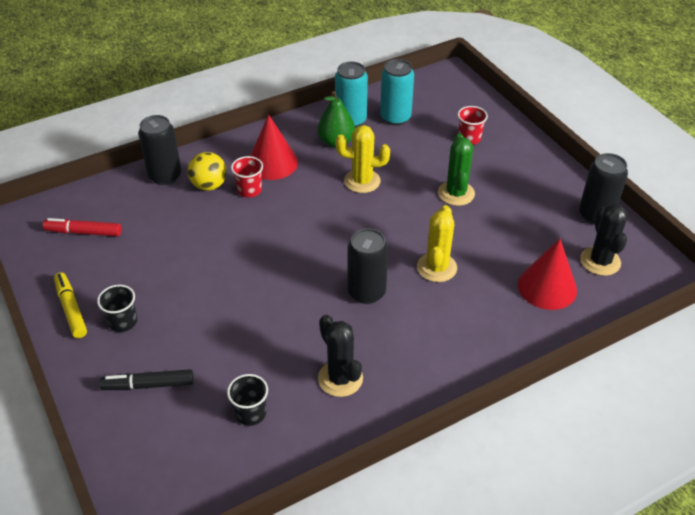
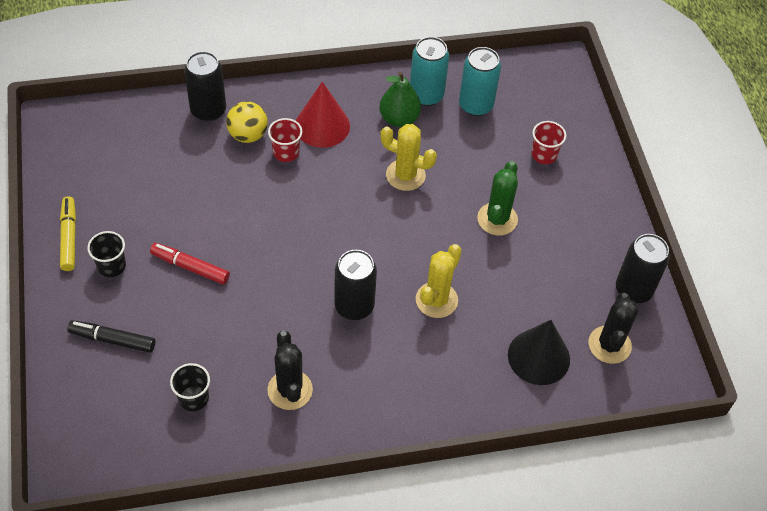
camera: 15 degrees right, 10 degrees up
red marker [43,218,121,236] -> red marker moved to [150,243,230,284]
red cone [518,239,577,310] -> black cone [508,320,570,385]

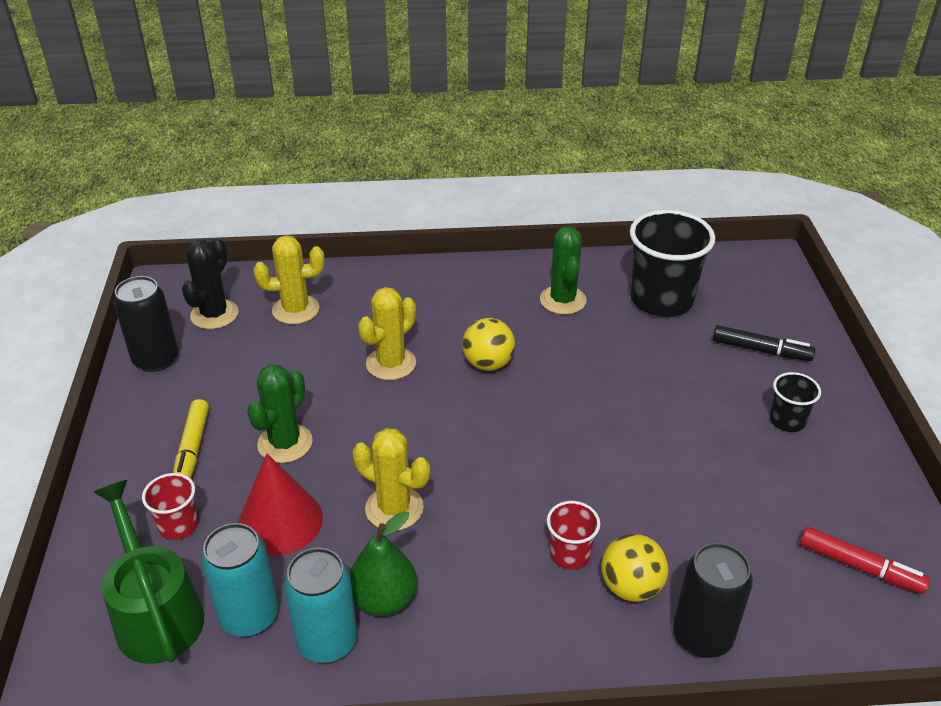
camera: 170 degrees left, 15 degrees down
yellow marker [60,196,76,271] -> yellow marker moved to [173,399,209,479]
red marker [150,243,230,284] -> red marker moved to [800,527,930,594]
black cup [170,363,210,411] -> black cup [630,210,715,317], size x2.03
black cactus [268,331,313,410] -> green cactus [540,226,587,314]
red cone [296,82,350,148] -> red cone moved to [238,453,323,556]
black can [334,250,377,320] -> yellow ball [462,318,515,371]
black cone [508,320,570,385] -> yellow cactus [254,235,325,324]
none -> green watering can [94,480,204,664]

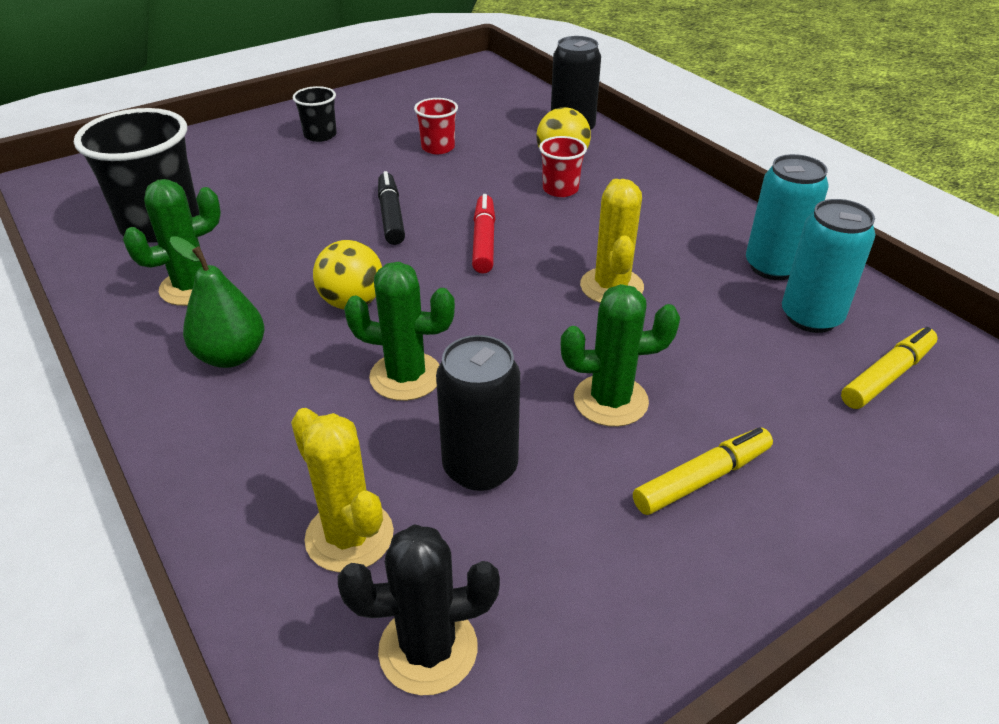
camera: 120 degrees left, 0 degrees up
green watering can [94,480,204,664] -> yellow marker [841,327,938,409]
black can [114,276,178,372] -> black can moved to [436,335,520,491]
red cup [142,473,198,540] -> red cup moved to [414,98,458,154]
red cone [238,453,323,556] -> none
green pear [350,511,417,617] -> green pear moved to [170,236,264,368]
yellow cactus [358,287,416,380] -> green cactus [344,262,455,401]
black marker [712,325,816,361] -> black marker moved to [378,171,405,245]
red marker [800,527,930,594] -> red marker moved to [472,194,495,274]

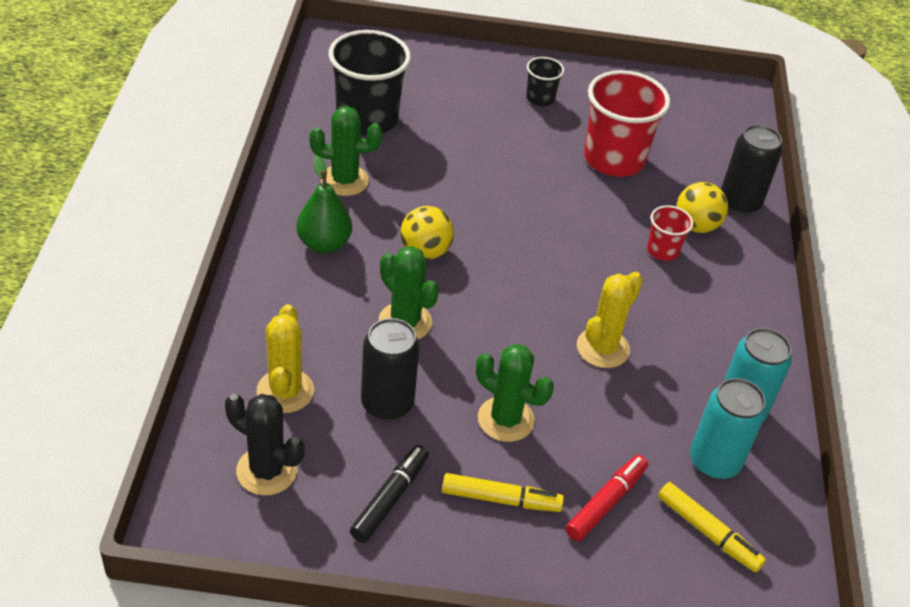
camera: 35 degrees right, 5 degrees up
black marker [378,171,405,245] -> black marker moved to [350,445,429,543]
red cup [414,98,458,154] -> red cup [584,70,670,177], size x2.03
red marker [472,194,495,274] -> red marker moved to [565,455,648,541]
yellow marker [841,327,938,409] -> yellow marker turned 45 degrees clockwise [658,482,766,573]

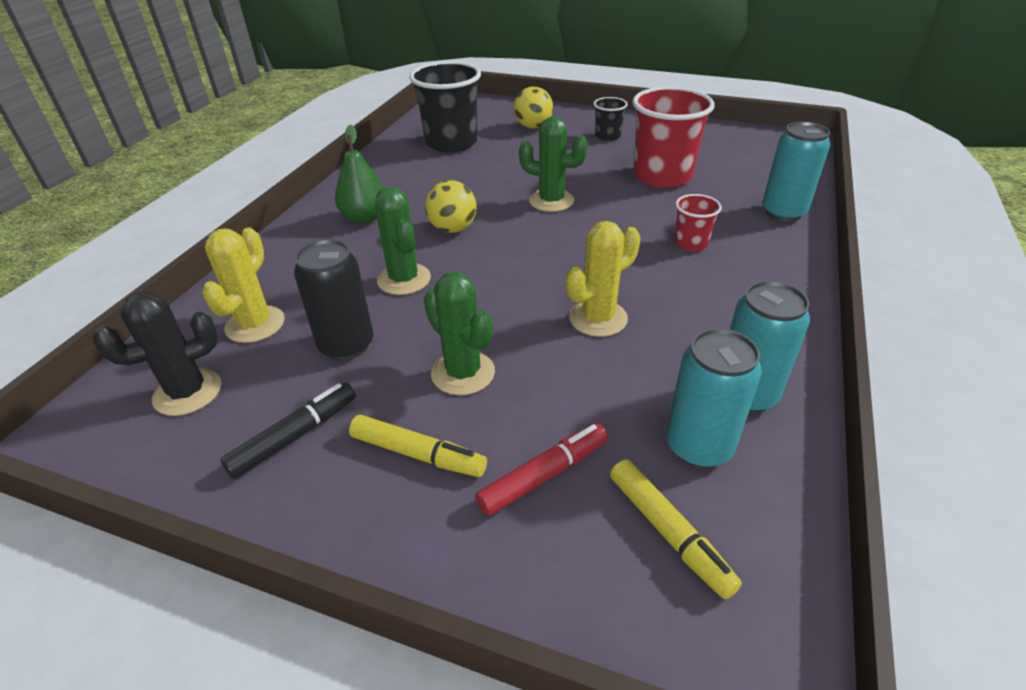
camera: 20 degrees right, 5 degrees down
black cactus [225,394,304,495] -> black cactus turned 75 degrees counterclockwise [93,291,221,416]
green cactus [309,106,382,196] -> green cactus moved to [519,117,588,212]
yellow ball [676,182,728,233] -> yellow ball moved to [514,87,553,129]
black can [721,125,782,215] -> turquoise can [762,122,830,222]

